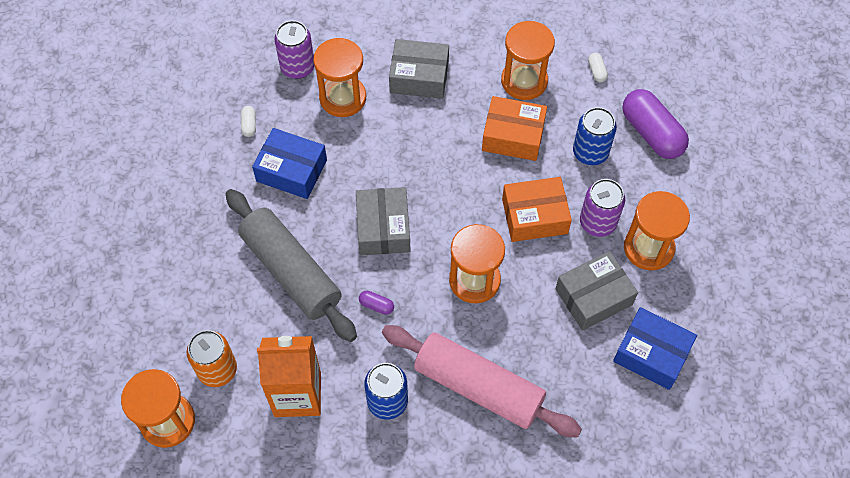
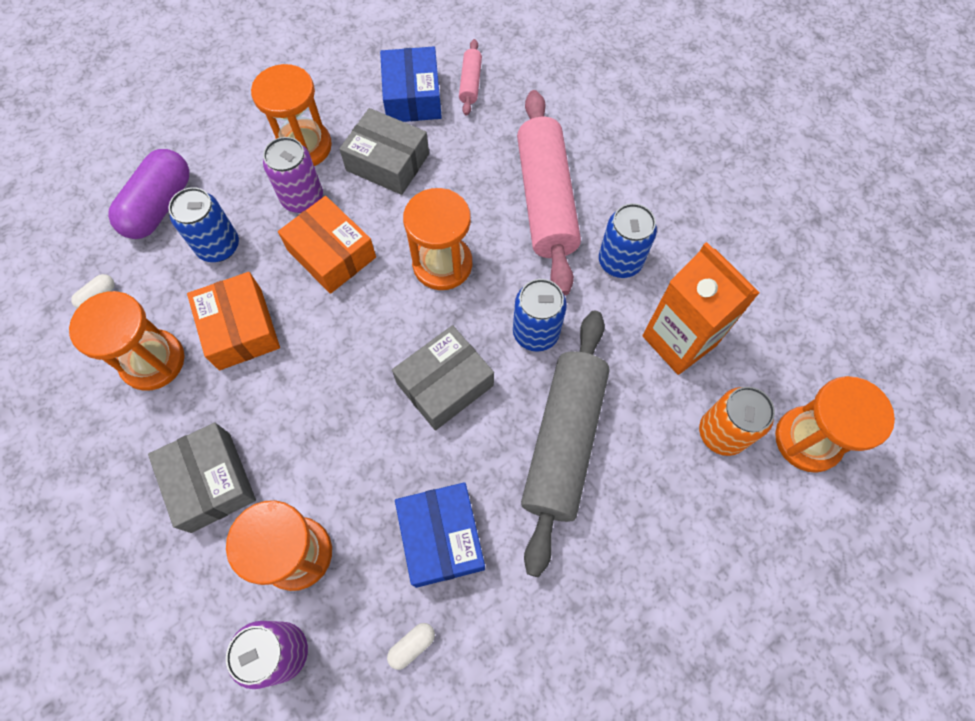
camera: 125 degrees left, 5 degrees up
purple capsule [359,291,394,315] -> blue can [513,279,567,352]
none -> pink rolling pin [459,39,482,115]

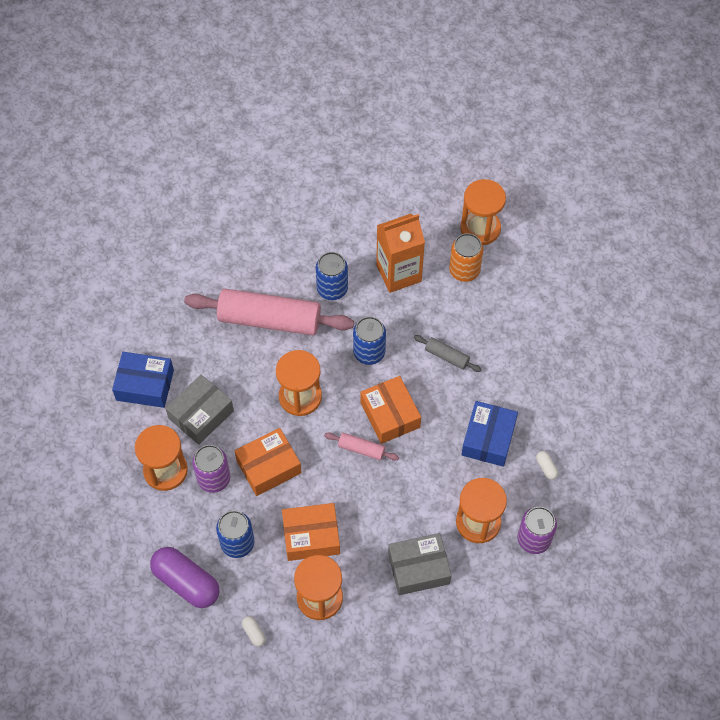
camera: 75 degrees left, 5 degrees down
grey box [392,325,494,430] -> orange box [361,376,421,444]
blue box [395,482,485,588] -> blue box turned 75 degrees counterclockwise [461,401,518,467]
pink rolling pin [459,39,482,115] -> pink rolling pin moved to [324,432,399,461]
grey rolling pin [521,311,610,577] -> grey rolling pin [414,335,482,372], size x0.44

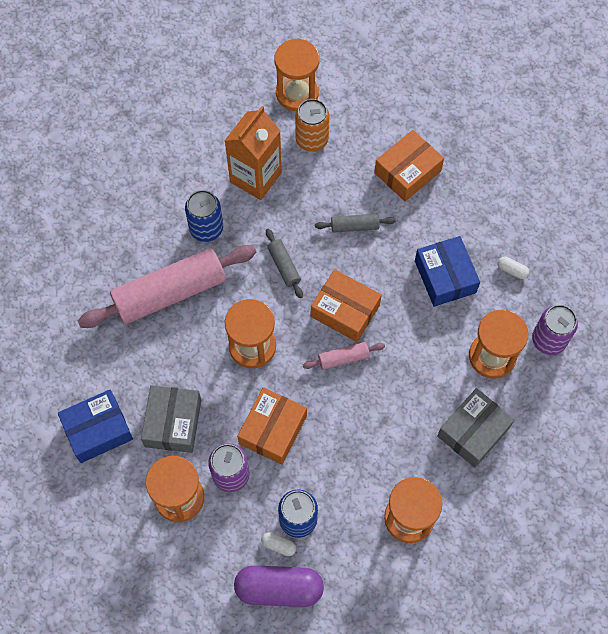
camera: 35 degrees left, 5 degrees up
white capsule [242,616,266,647] -> white capsule moved to [261,532,296,556]
orange box [282,503,340,561] -> orange box moved to [374,130,444,201]
blue can [353,317,386,365] -> grey rolling pin [266,229,303,298]

